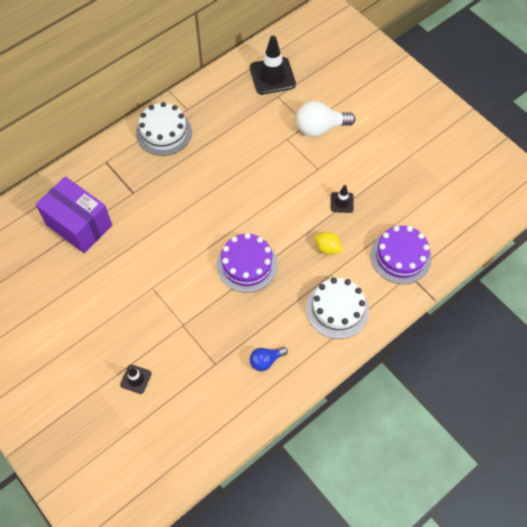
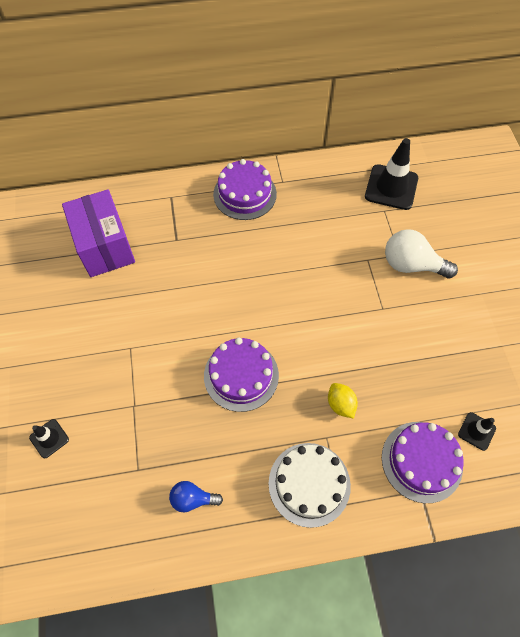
camera: 30 degrees right, 0 degrees up
white cake [136,102,192,156] -> purple cake [213,159,277,220]
black traffic cone [331,185,354,213] -> black traffic cone moved to [458,412,496,451]

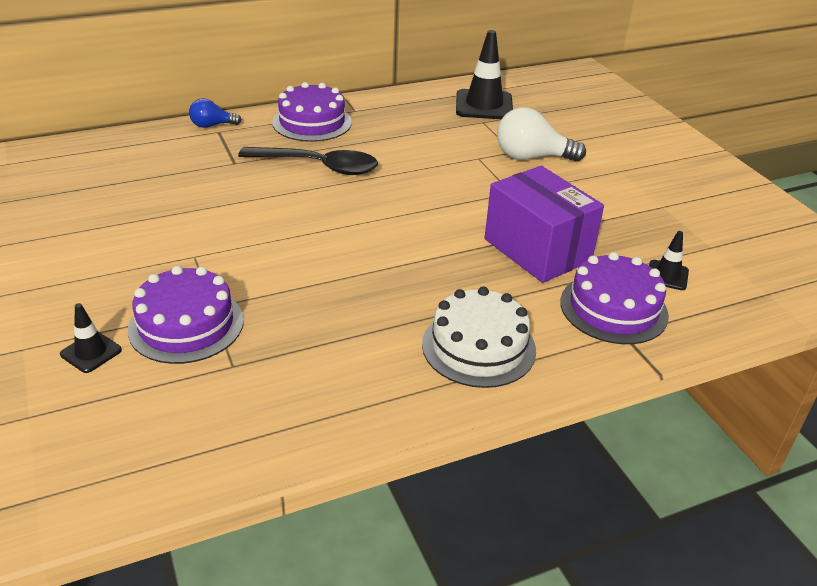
camera: 15 degrees left, 25 degrees down
purple box [62,189,135,277] -> purple box moved to [485,166,604,283]
blue light bulb [169,481,223,512] -> blue light bulb moved to [189,98,242,128]
purple cake [204,338,279,412] -> purple cake moved to [128,266,244,364]
yellow lemon [328,383,358,419] -> none
none -> black spoon [238,147,378,175]

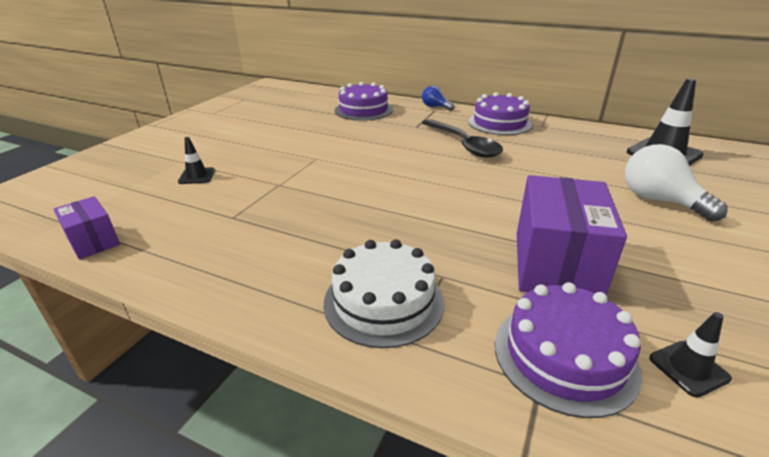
camera: 50 degrees right, 5 degrees down
purple cake [128,266,244,364] -> purple cake moved to [334,82,393,121]
none -> purple box [54,196,120,259]

